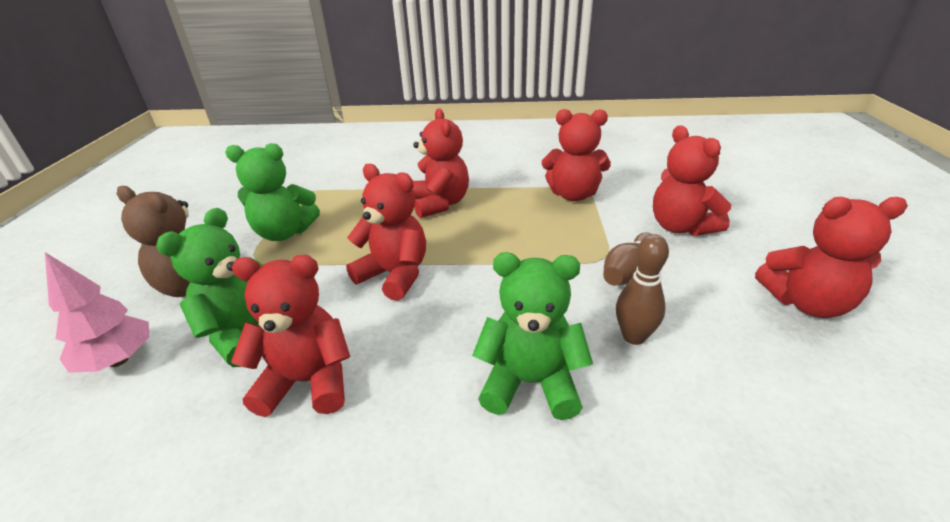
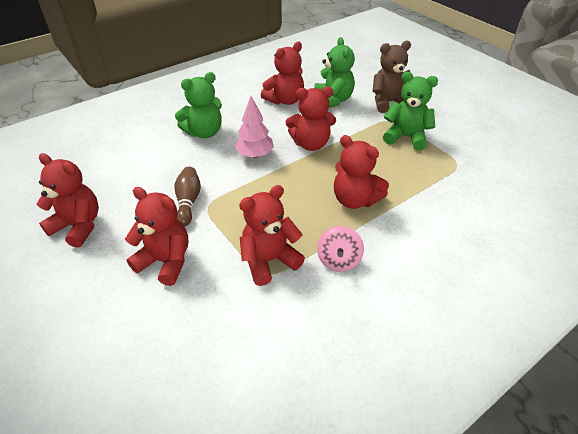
camera: 140 degrees right, 10 degrees up
pink tree [45,252,149,373] -> pink tree moved to [235,96,274,158]
green teddy bear [225,143,320,241] -> green teddy bear turned 60 degrees clockwise [383,72,438,151]
brown bowling pin [616,234,669,345] -> none
red teddy bear [755,197,908,318] -> red teddy bear turned 60 degrees clockwise [37,153,99,248]
none -> pink spinning top [317,226,364,272]

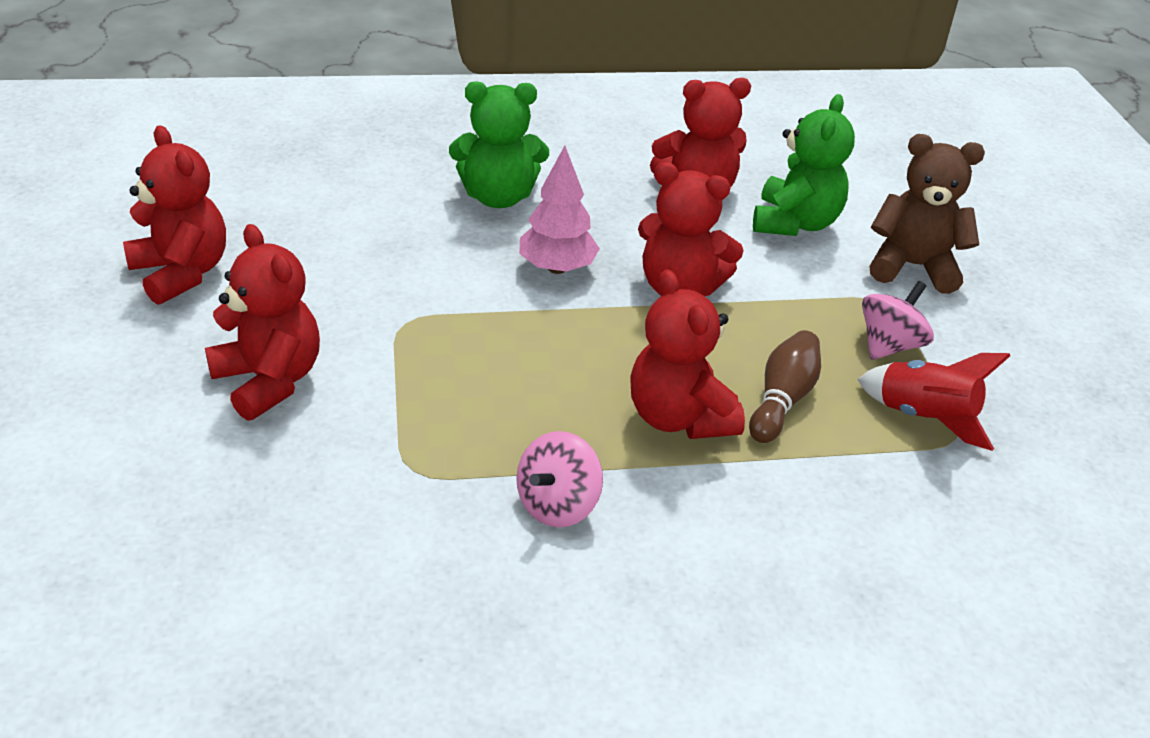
camera: 25 degrees right, 5 degrees down
brown bowling pin [174,167,201,226] -> brown bowling pin moved to [749,330,821,443]
red teddy bear [239,185,305,286] -> none
green teddy bear [383,72,438,151] -> pink spinning top [862,281,934,360]
none -> red rocket [857,353,1010,451]

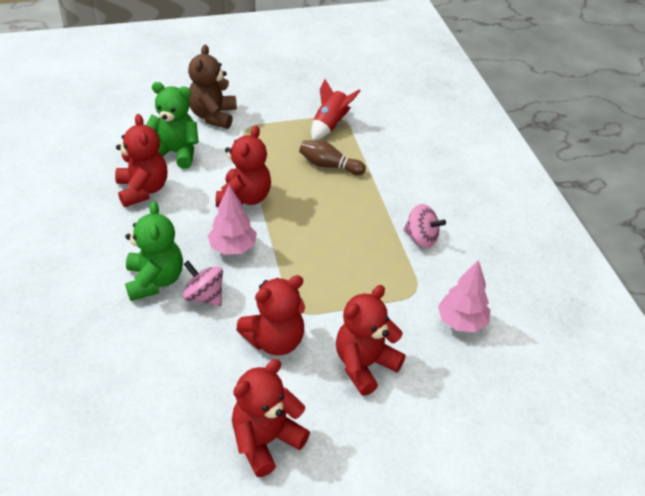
camera: 95 degrees left, 5 degrees up
red teddy bear [630,269,745,439] -> red teddy bear moved to [236,275,305,355]
pink spinning top [862,281,934,360] -> pink spinning top moved to [183,261,223,306]
none -> pink tree [438,260,491,332]

